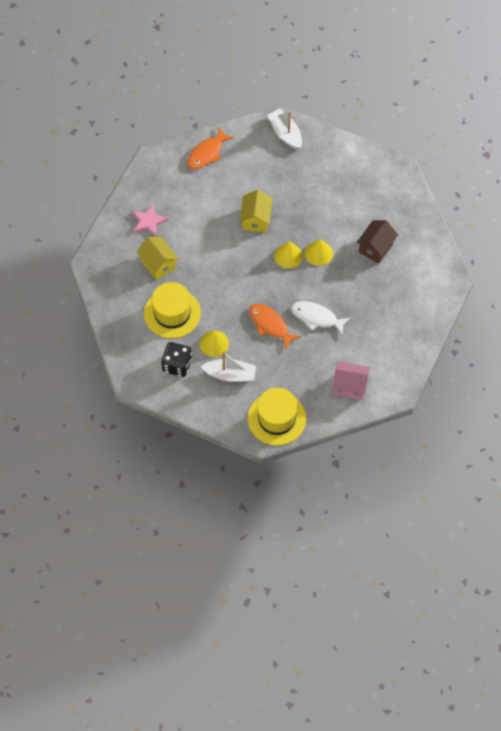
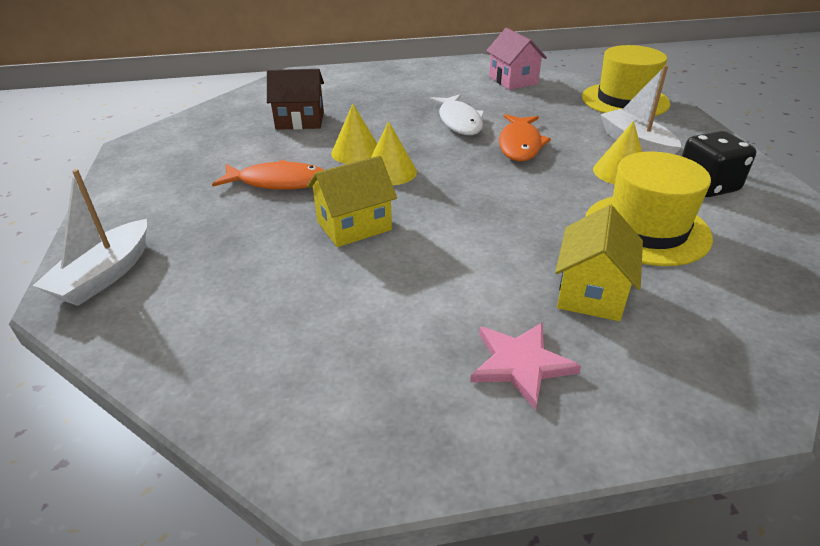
camera: 125 degrees left, 25 degrees down
orange fish [187,128,234,169] -> orange fish moved to [212,160,324,190]

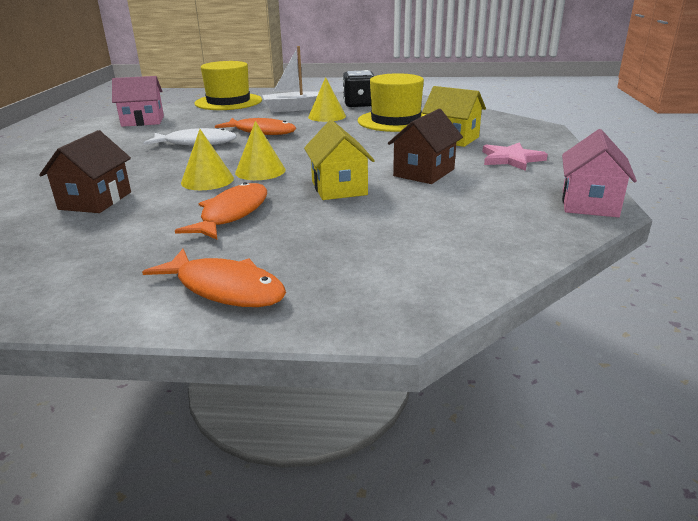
camera: 75 degrees left, 10 degrees down
white boat [33,169,147,306] -> none
none -> orange fish [142,249,286,307]
none -> brown house [388,109,463,184]
none -> pink house [562,129,637,217]

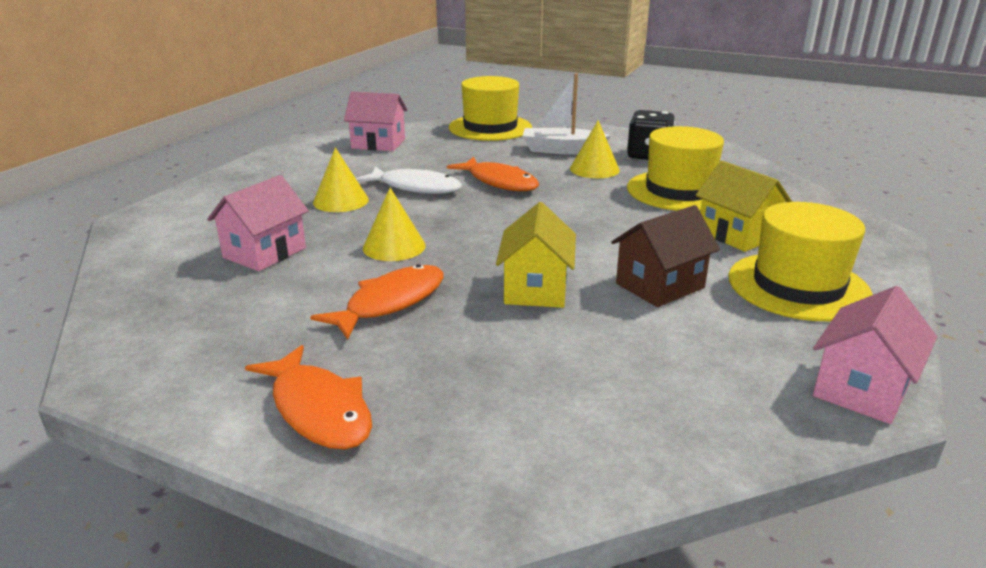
camera: 20 degrees right, 0 degrees up
brown house [39,130,131,213] -> pink house [207,175,309,271]
yellow cone [235,121,286,180] -> yellow cone moved to [313,148,369,212]
pink star [482,142,548,171] -> yellow hat [728,202,873,321]

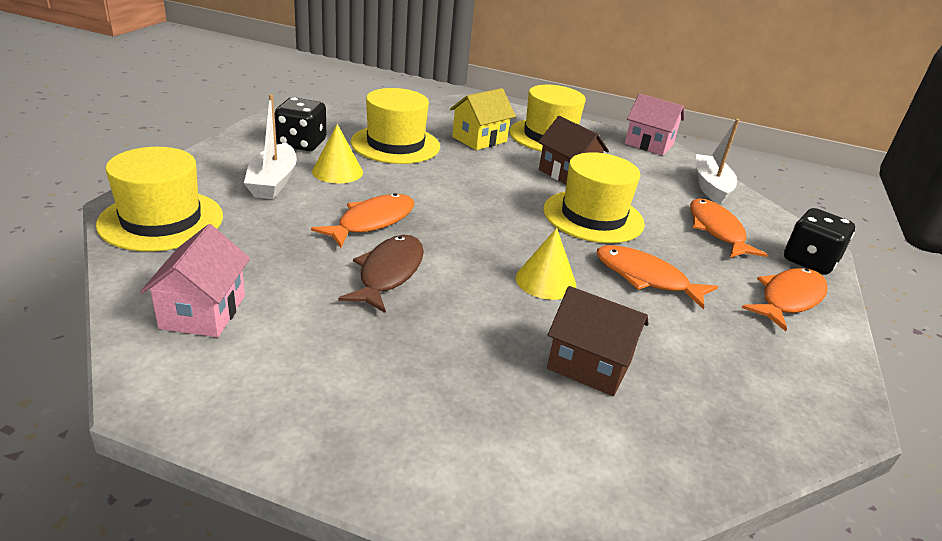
camera: 100 degrees left, 5 degrees up
pink house [207,175,309,271] -> brown house [547,286,649,396]
yellow cone [313,148,369,212] -> none
white fish [356,166,462,194] -> brown fish [338,235,424,313]
yellow house [496,202,576,308] -> yellow hat [543,152,645,243]
none -> orange fish [690,198,768,258]
none -> white boat [696,119,739,205]
none -> black dice [784,208,855,275]

